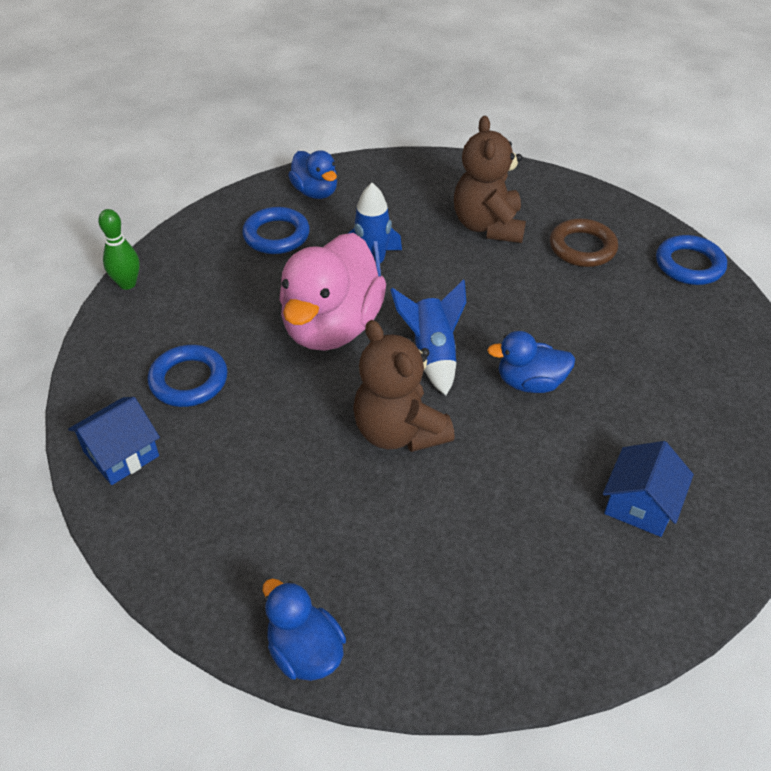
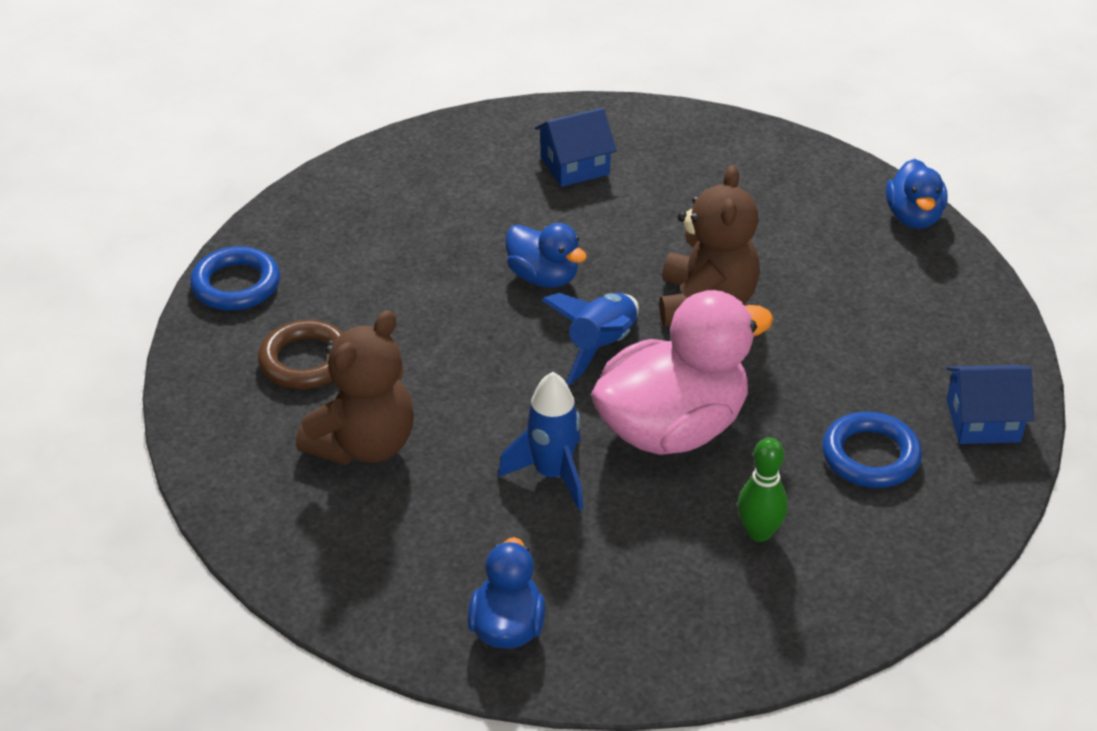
camera: 140 degrees left, 5 degrees down
green bowling pin [98,209,140,290] -> green bowling pin moved to [737,438,788,542]
blue ring [242,207,310,254] -> none

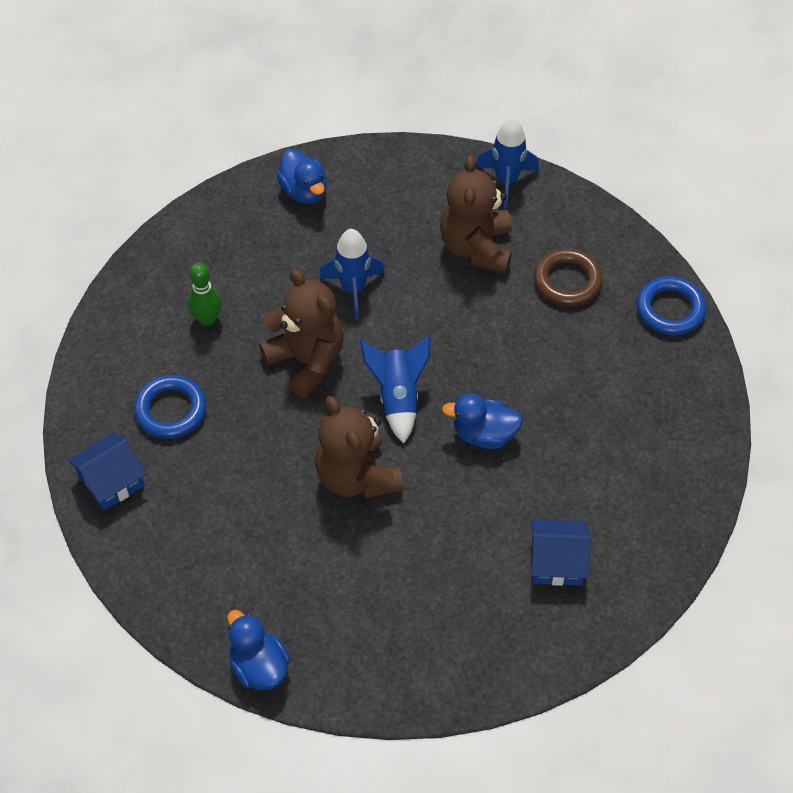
camera: 145 degrees right, 15 degrees up
blue house [535,108,617,187] -> blue house turned 60 degrees clockwise [531,519,591,586]
pink duck [591,290,774,455] -> brown teddy bear [259,269,344,398]
none -> blue rocket [476,118,539,209]

